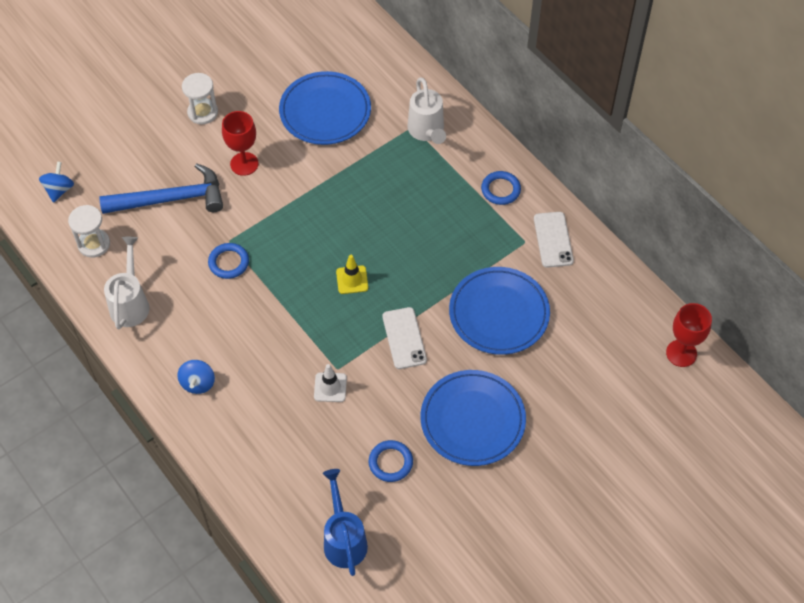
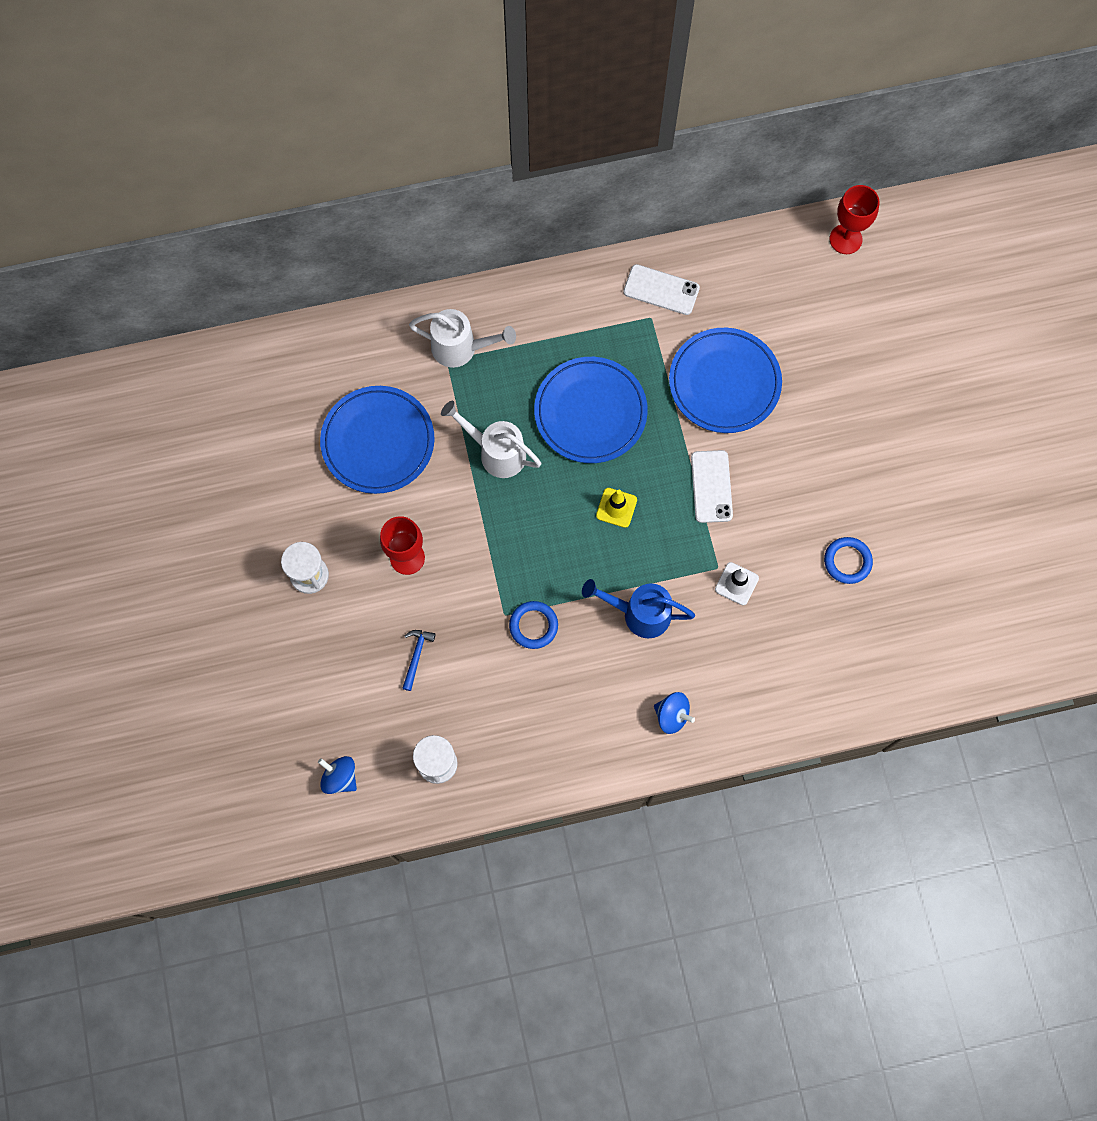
camera: 65 degrees left, 15 degrees up
blue hammer [99,163,223,214] -> blue hammer [402,630,436,691], size x0.42
white watering can [104,237,149,329] -> white watering can moved to [441,401,541,478]
blue watering can [323,469,368,576] -> blue watering can moved to [582,579,695,638]
white phone [382,307,427,369] -> white phone turned 75 degrees clockwise [691,450,733,523]
blue plate [421,370,526,466] -> blue plate moved to [534,357,648,463]
blue ring [481,171,521,205] -> none

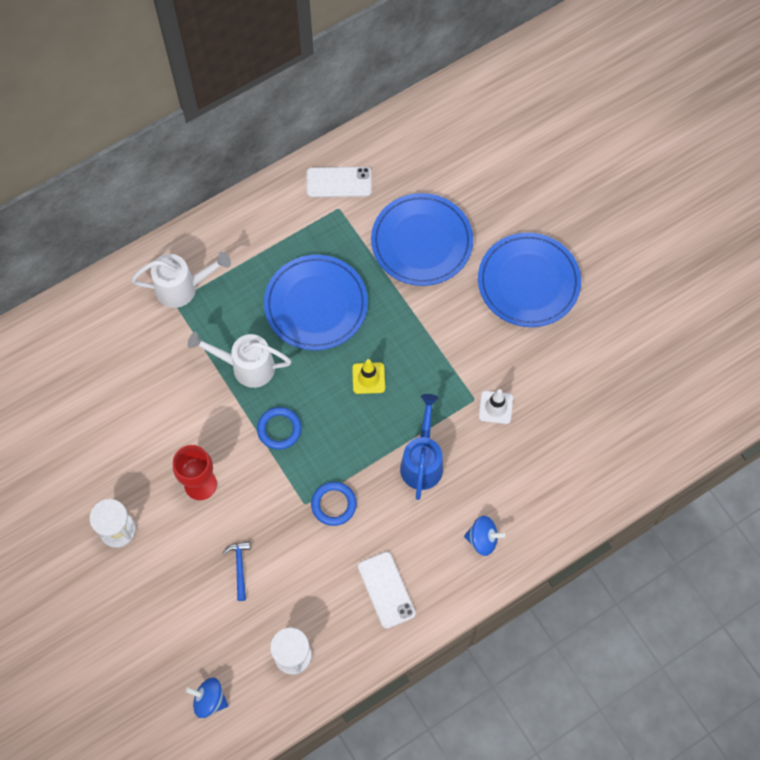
camera: 20 degrees left, 5 degrees down
blue plate [320,386,434,494] -> blue plate moved to [478,233,581,327]
blue watering can [582,579,695,638] -> blue watering can turned 105 degrees clockwise [400,394,443,500]
white phone [691,450,733,523] -> white phone moved to [358,552,416,629]
blue ring [824,537,873,584] -> blue ring moved to [257,407,302,450]
red goblet [830,185,879,254] -> none

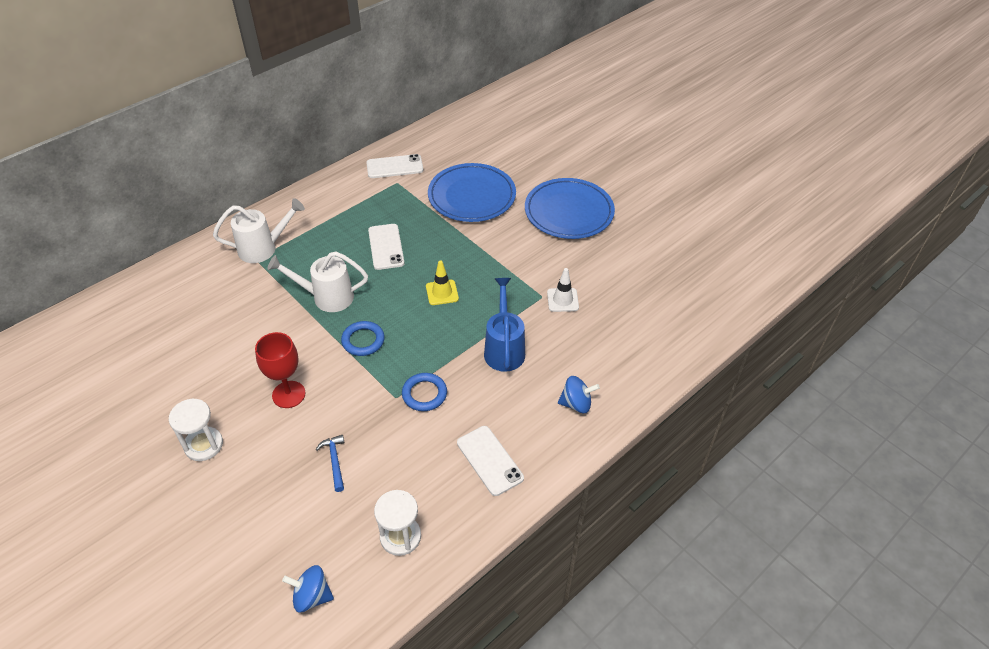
camera: 10 degrees left, 20 degrees down
blue plate [264,255,368,351] -> white phone [368,224,404,270]

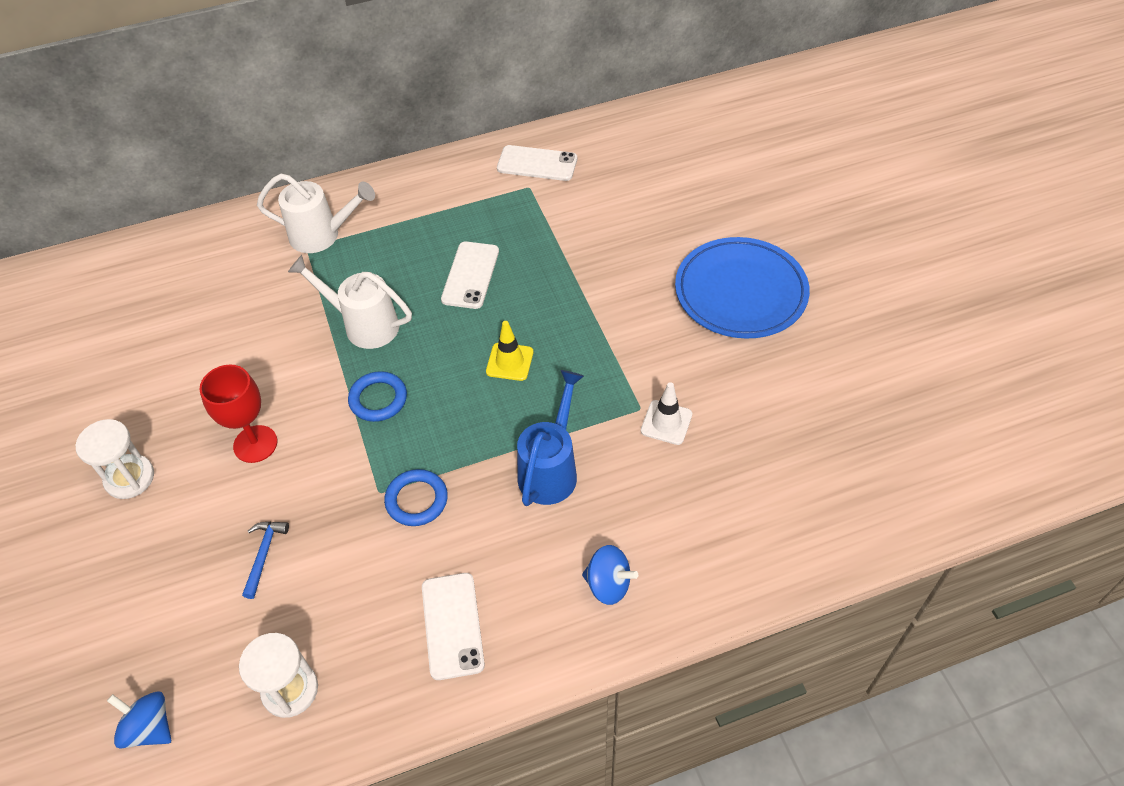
camera: 25 degrees right, 5 degrees up
blue plate [428,163,516,222] -> none

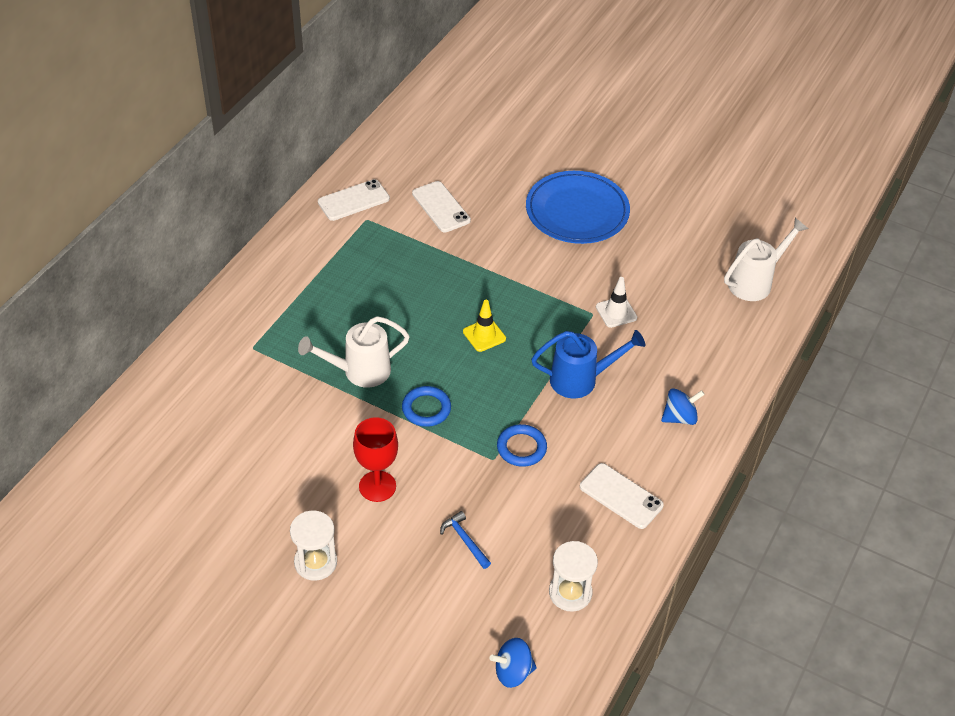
camera: 45 degrees left, 5 degrees down
white watering can [257,173,375,253] -> white watering can moved to [724,218,808,301]
white phone [441,242,499,309] -> white phone moved to [412,181,471,233]
blue watering can [517,370,584,506] -> blue watering can turned 105 degrees clockwise [531,330,645,398]

